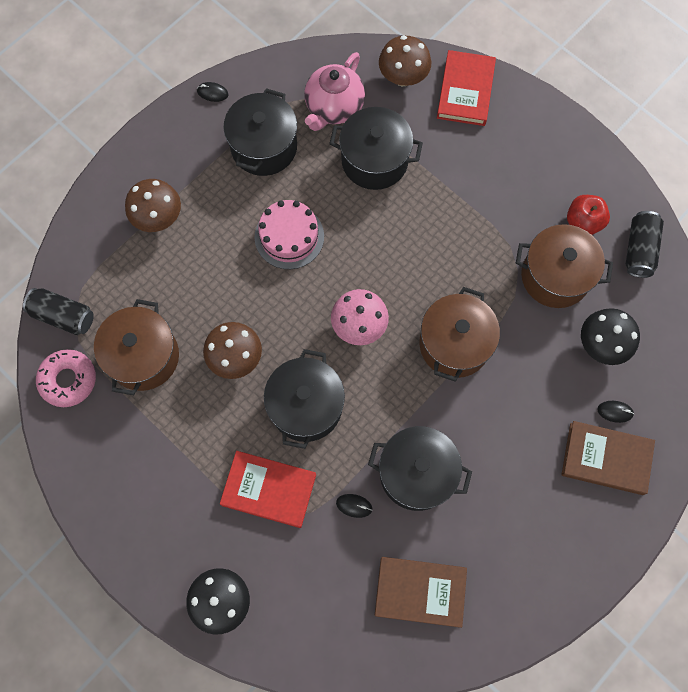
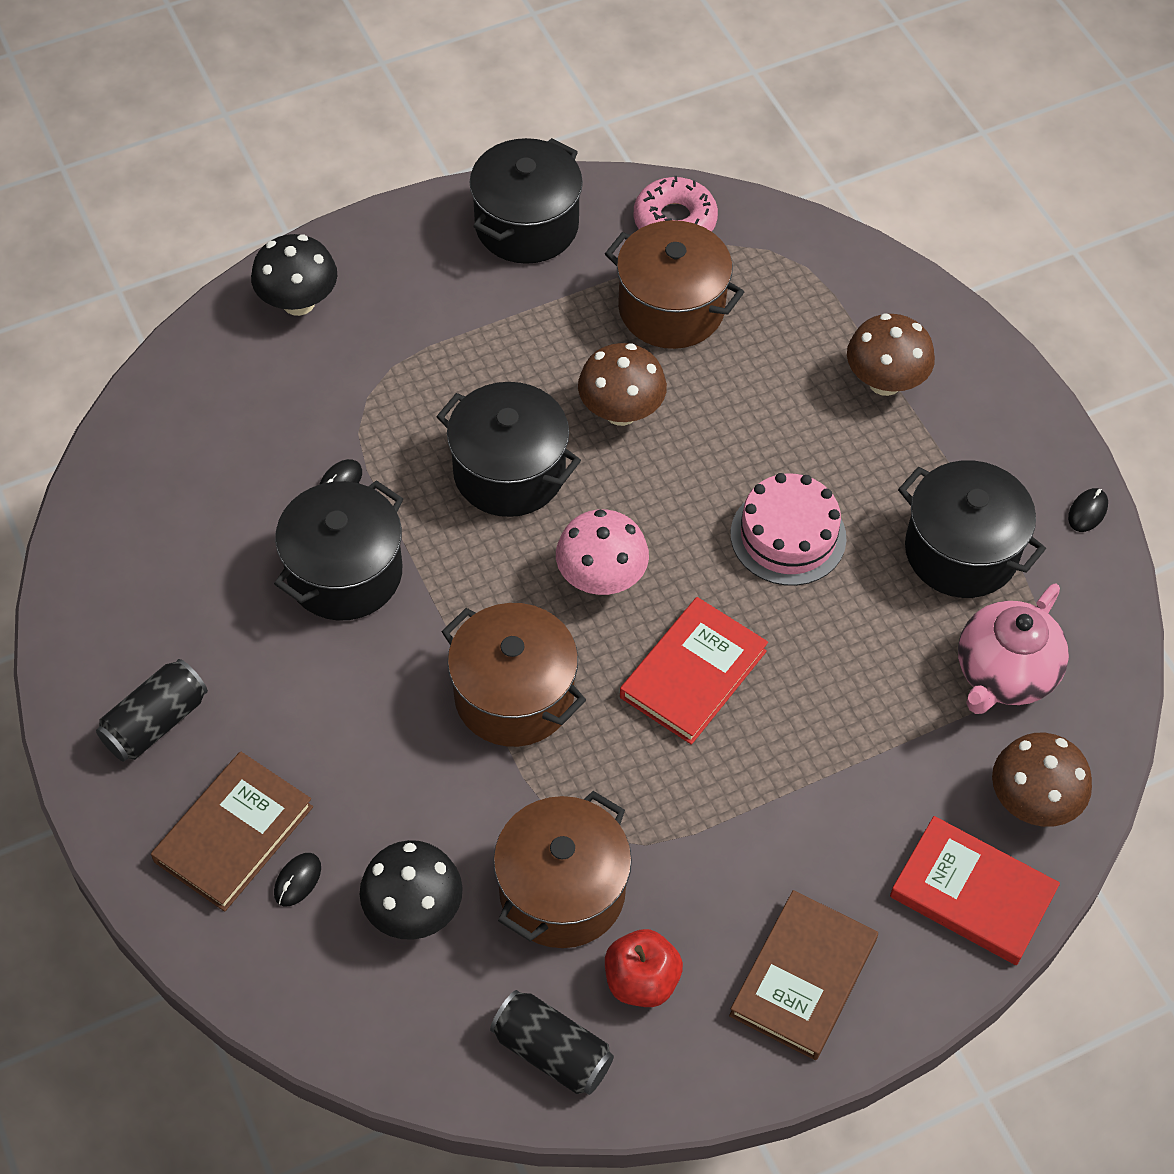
camera: 110 degrees right, 15 degrees down
black can [23,288,94,335] -> black can moved to [96,659,208,762]
red book [220,451,316,528] -> red book moved to [620,597,768,745]
pink teapot [304,52,365,131] -> pink teapot turned 105 degrees counterclockwise [958,584,1069,714]
black pot [329,107,423,190] -> black pot moved to [469,138,583,264]
brown book [375,557,467,628] -> brown book moved to [729,890,878,1060]

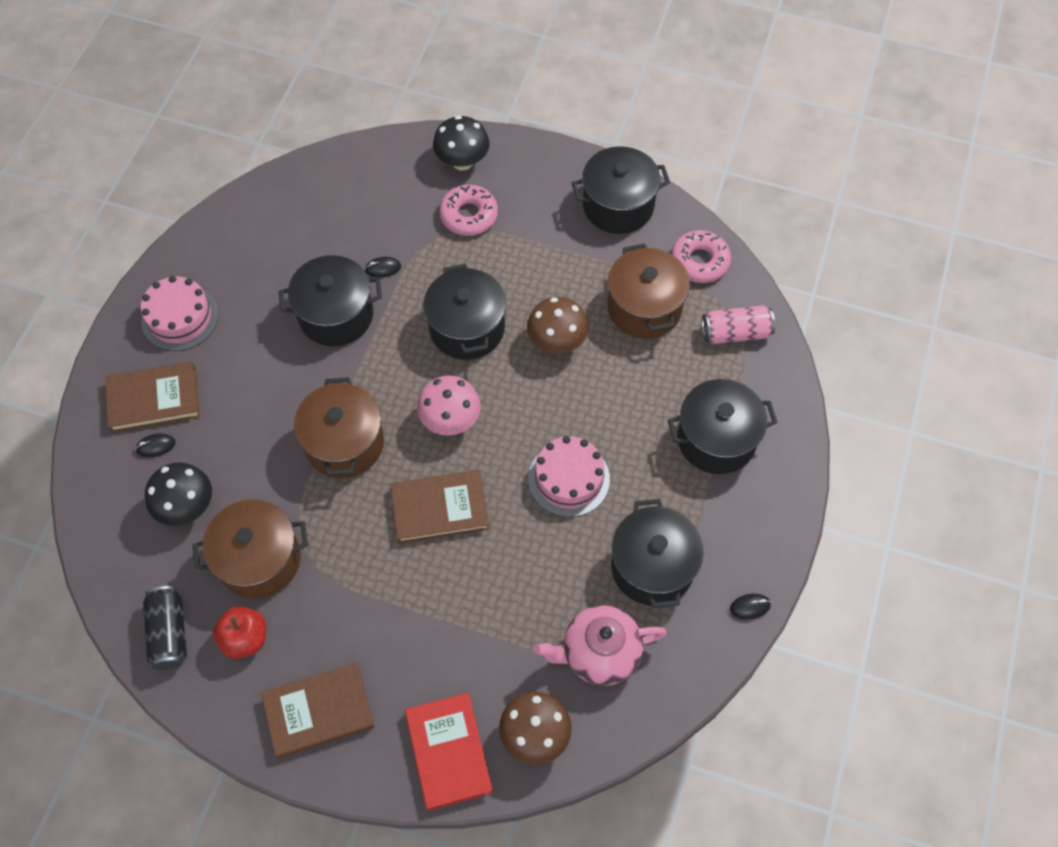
camera: 45 degrees right, 5 degrees up
black can [96,659,208,762] -> pink cake [141,276,219,351]
red book [620,597,768,745] -> brown book [390,470,489,544]
brown mushroom [847,313,935,396] -> black pot [668,379,777,474]
none -> pink donut [439,185,498,236]
none -> pink can [702,305,775,344]

